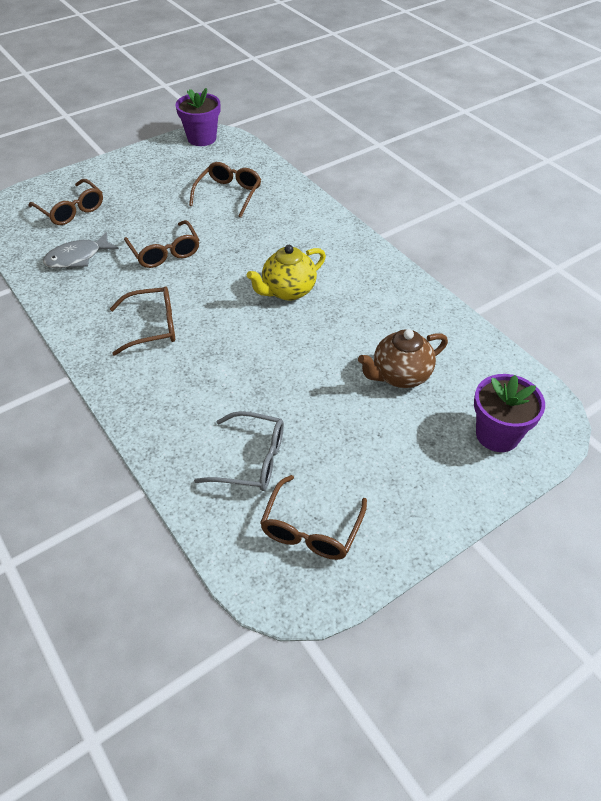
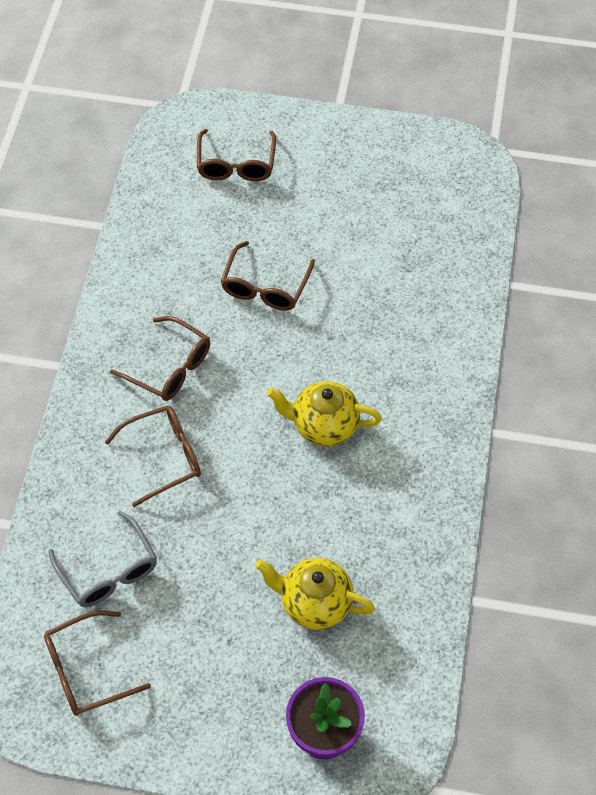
camera: 45 degrees right, 10 degrees up
grey fish [43,232,119,268] -> none
purple flower pot [176,88,220,146] -> none
brown glasses [189,162,261,218] -> brown glasses moved to [105,405,201,507]
brown teapot [358,329,448,388] -> yellow teapot [255,558,375,630]

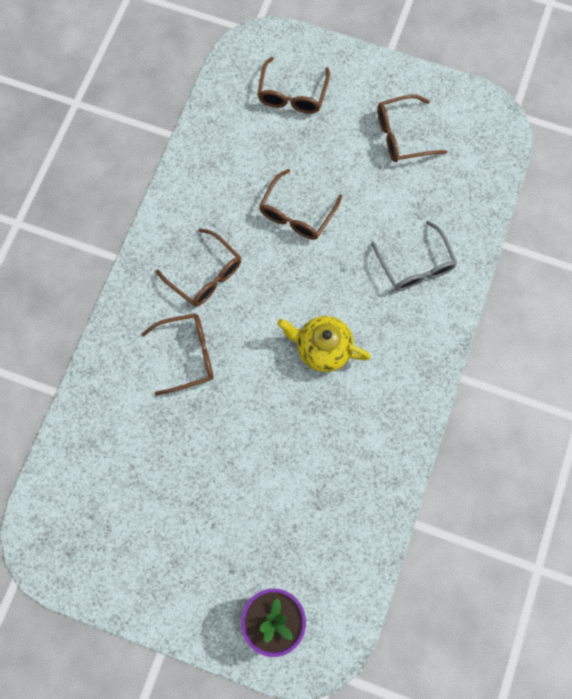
camera: 10 degrees right, 15 degrees up
brown glasses [44,611,151,716] -> brown glasses moved to [377,95,447,162]
grey glasses [48,511,157,607] -> grey glasses moved to [371,221,457,291]
yellow teapot [255,558,375,630] -> none

